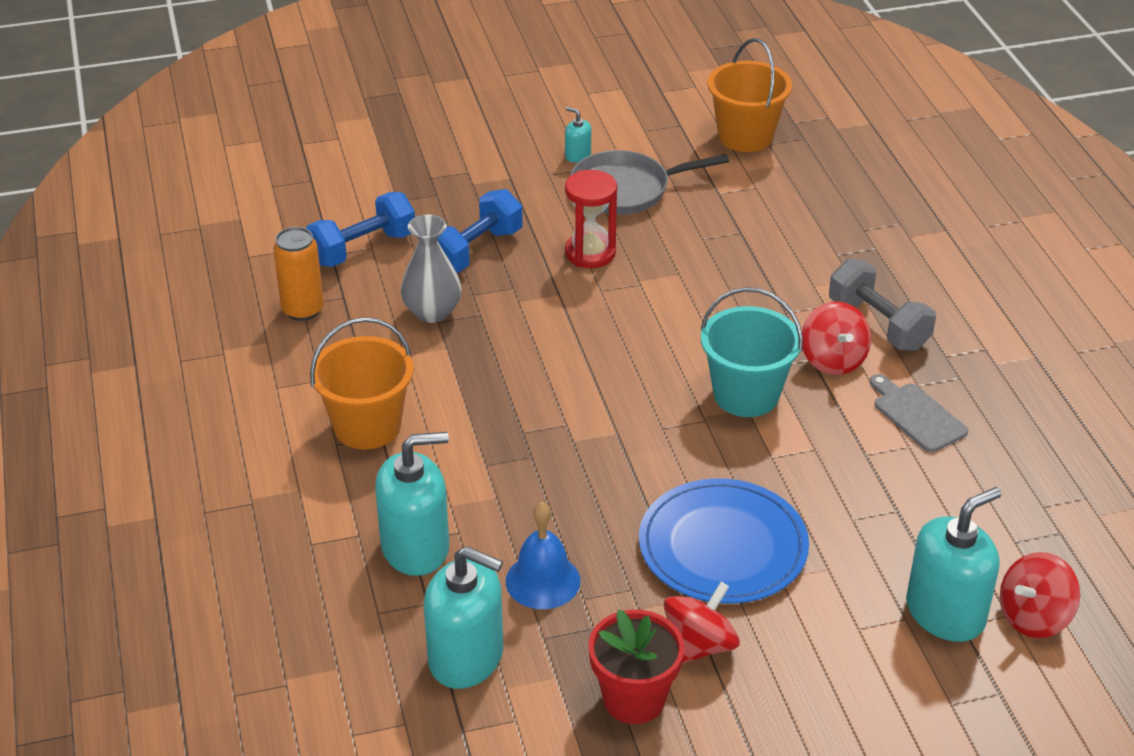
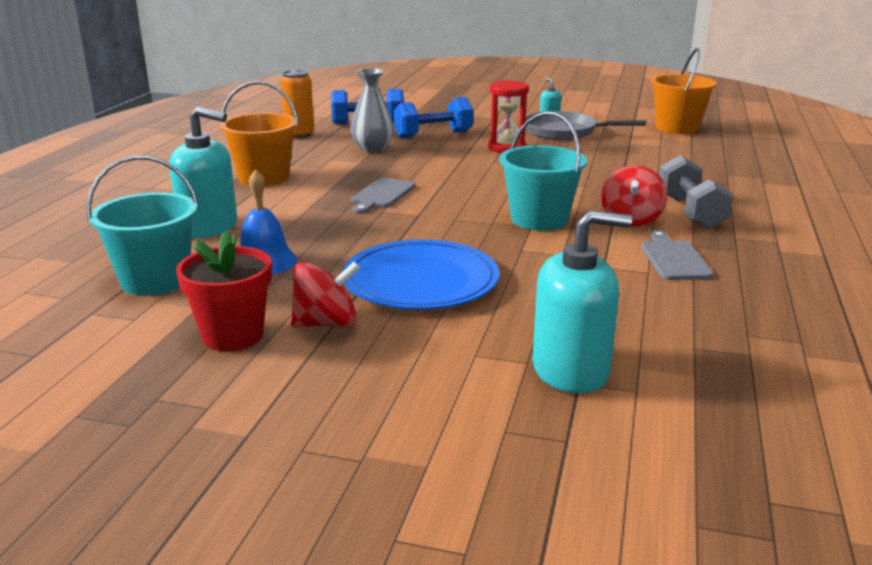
camera: 30 degrees right, 15 degrees down
turquoise soap dispenser [424,546,503,689] -> turquoise bucket [86,156,199,295]
red spinning top [1000,552,1080,638] -> none
none -> grey cutting board [351,178,415,214]

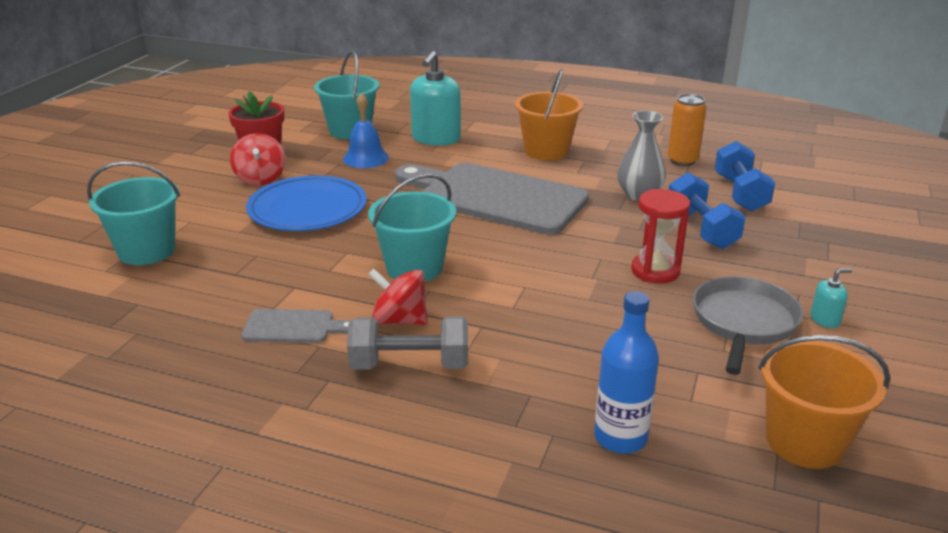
camera: 95 degrees right, 5 degrees up
grey cutting board [351,178,415,214] -> grey cutting board [395,163,589,235], size x2.32
turquoise soap dispenser [532,210,632,393] -> turquoise bucket [87,161,180,265]
none -> blue bottle [594,291,659,454]

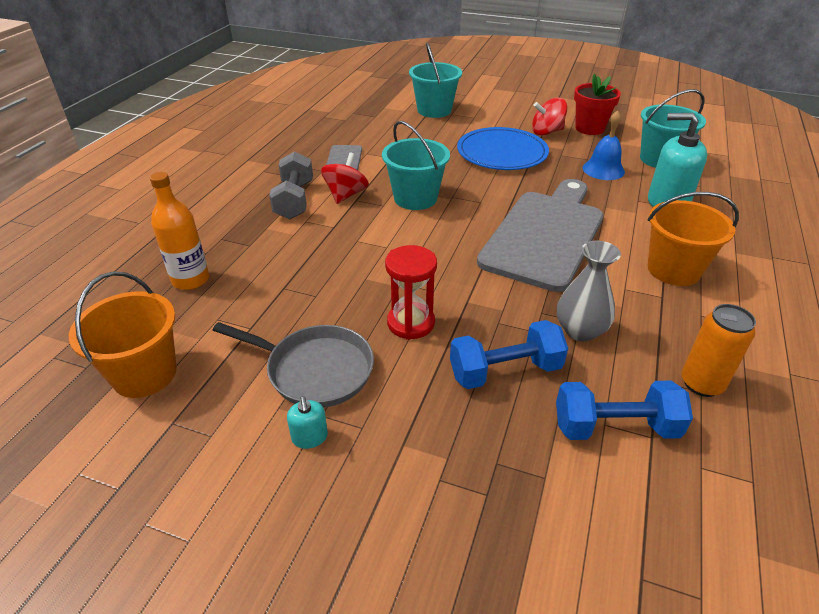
camera: 90 degrees right, 10 degrees up
blue bottle [594,291,659,454] -> orange bottle [150,172,209,290]

